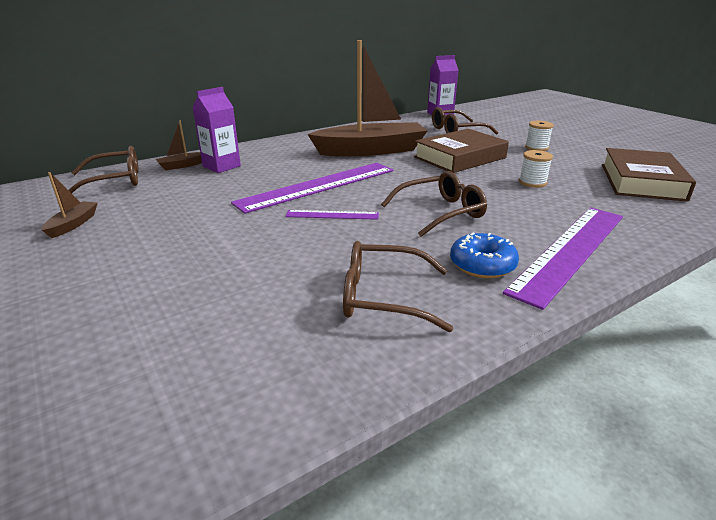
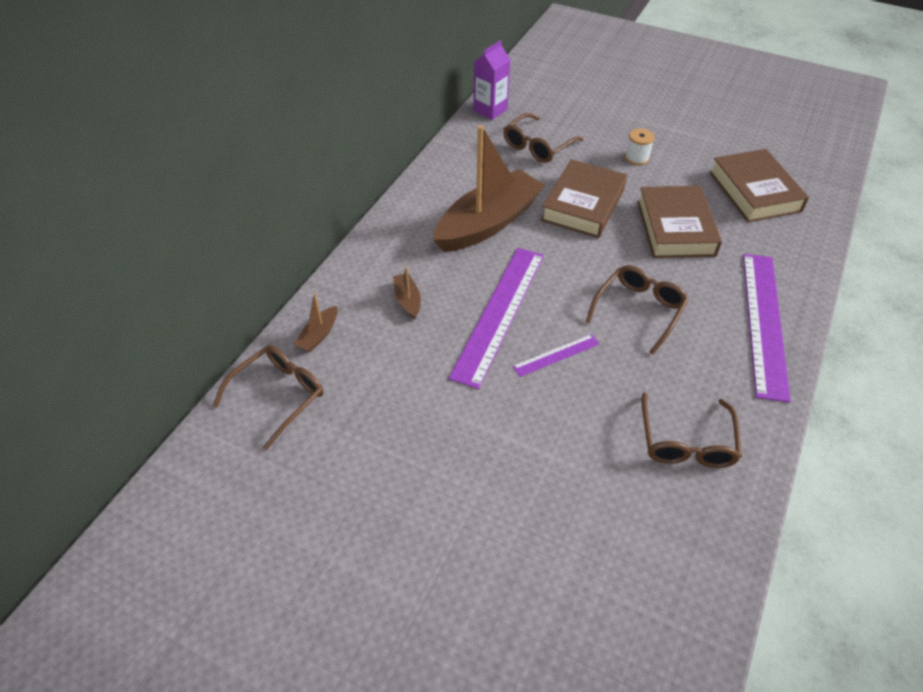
camera: 30 degrees left, 20 degrees up
brown boat [42,172,98,238] -> brown boat moved to [393,267,421,319]
purple carton [192,87,241,173] -> none
brown glasses [343,241,453,332] -> brown glasses turned 60 degrees counterclockwise [641,393,742,468]
blue donut [450,232,519,278] -> none
white spool [519,150,553,188] -> brown book [637,186,722,258]

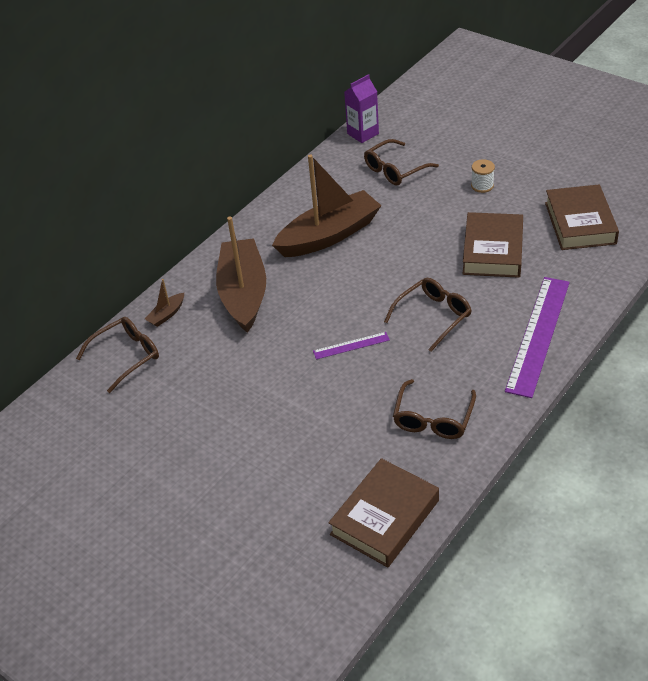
camera: 15 degrees right, 5 degrees down
brown boat [393,267,421,319] -> brown boat [216,217,266,333], size x2.50
purple ruler [449,248,544,389] -> none
brown book [541,159,627,238] -> brown book moved to [328,458,439,567]

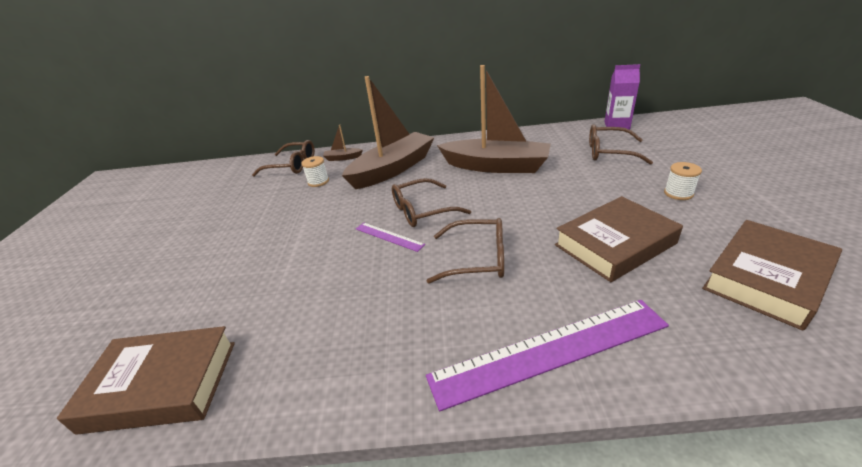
camera: 50 degrees right, 10 degrees down
brown glasses [393,379,476,439] -> brown glasses moved to [392,178,471,227]
none -> white spool [301,156,329,187]

